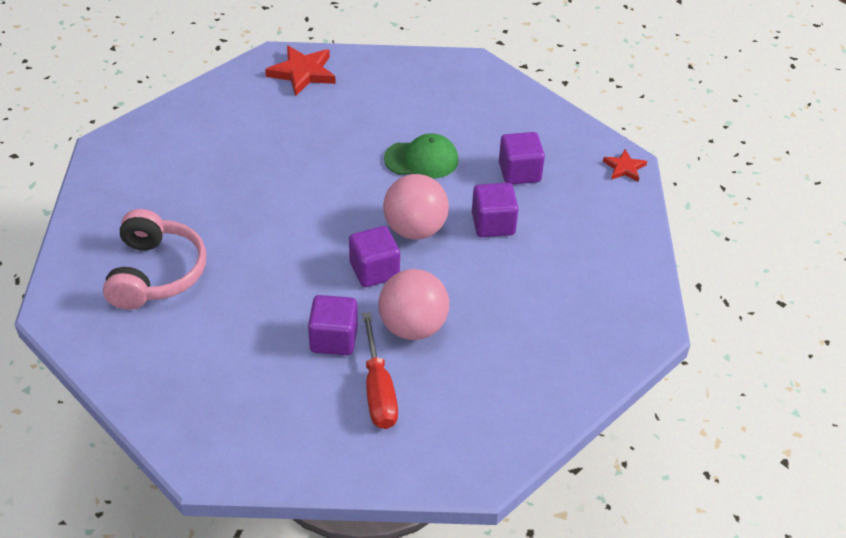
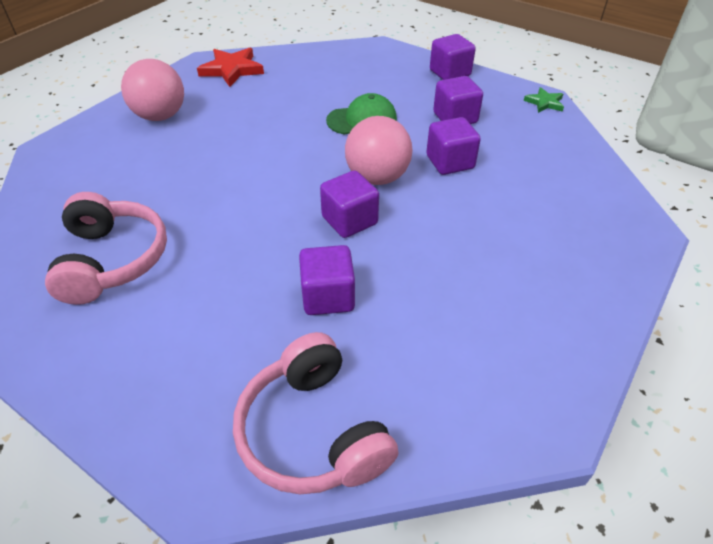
camera: 10 degrees left, 0 degrees up
red screwdriver [362,312,398,429] -> none
pink ball [378,269,449,340] -> pink ball moved to [121,59,184,121]
red star [603,149,647,182] -> green star [524,87,564,113]
none -> pink headphones [233,332,399,494]
none -> purple cube [430,34,476,80]

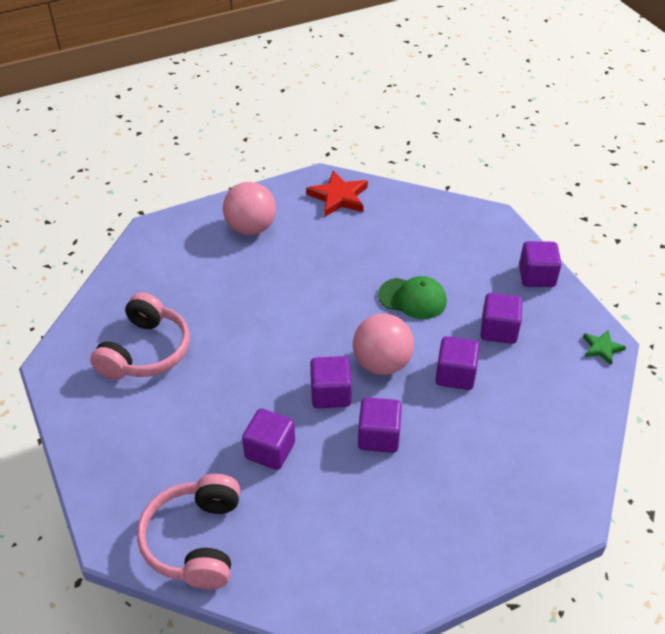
camera: 30 degrees right, 0 degrees up
none -> purple cube [358,397,402,453]

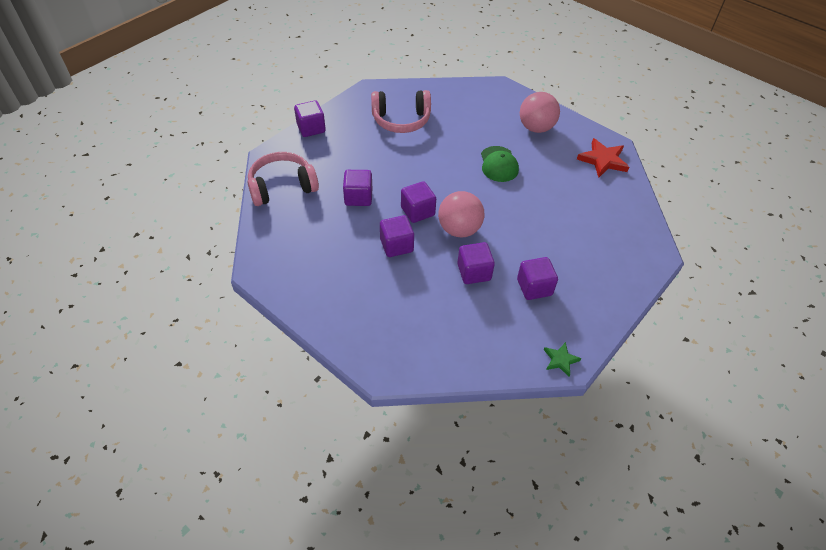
camera: 65 degrees right, 5 degrees up
green cap [378,276,447,319] -> green cap moved to [481,146,519,182]
purple cube [519,241,562,287] -> purple cube moved to [294,100,326,137]

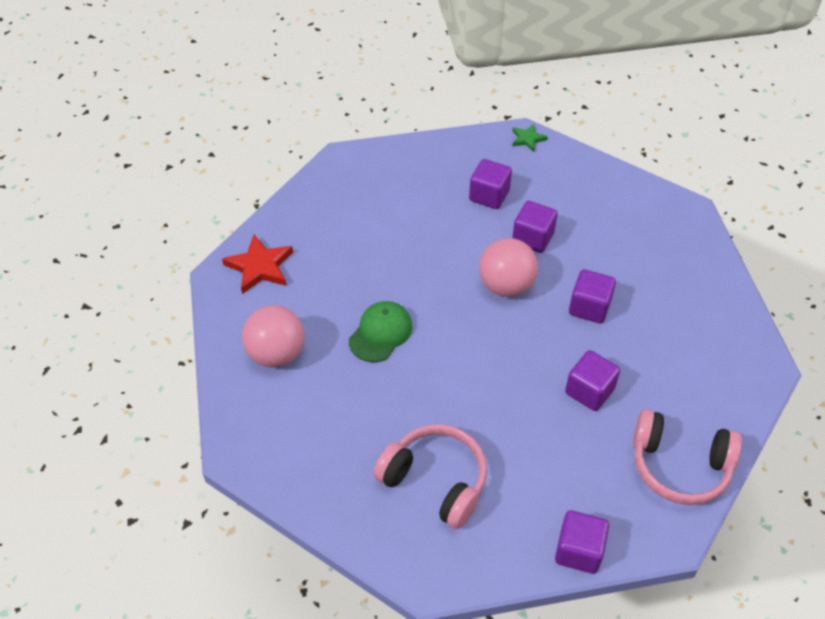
camera: 140 degrees left, 0 degrees up
purple cube [401,181,436,223] -> none

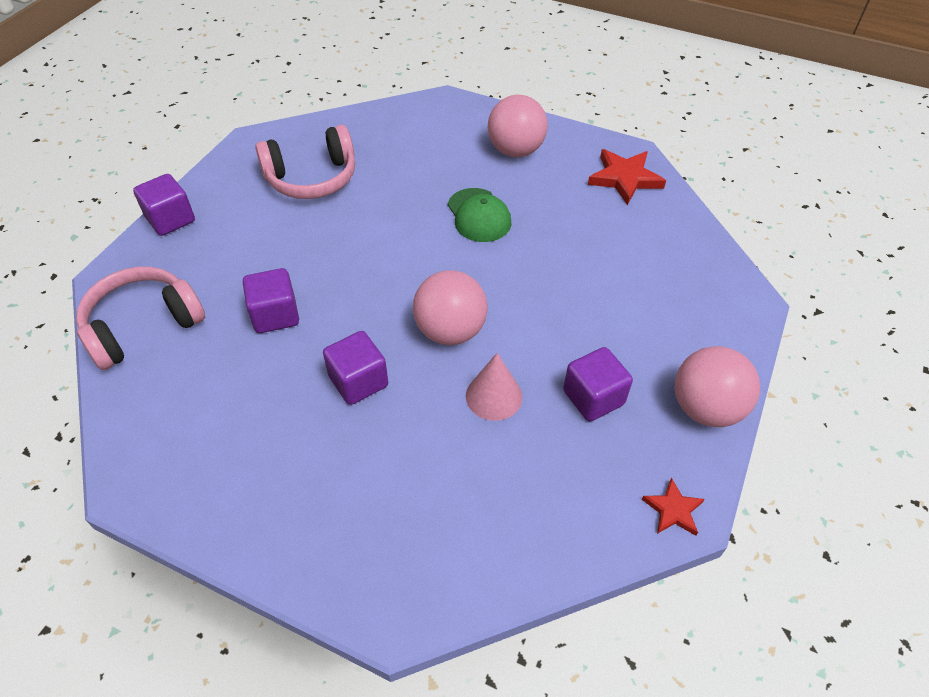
camera: 125 degrees right, 0 degrees up
green star [512,124,548,152] -> red star [642,477,705,536]
purple cube [512,201,557,253] -> pink cone [466,353,522,421]
none -> pink ball [674,346,760,427]

